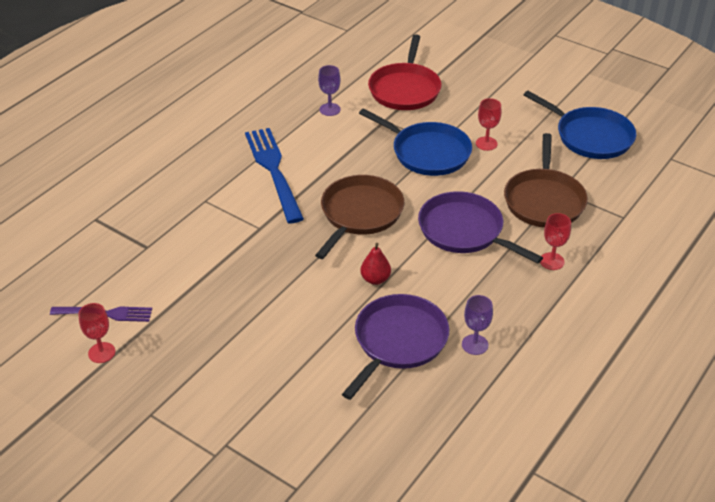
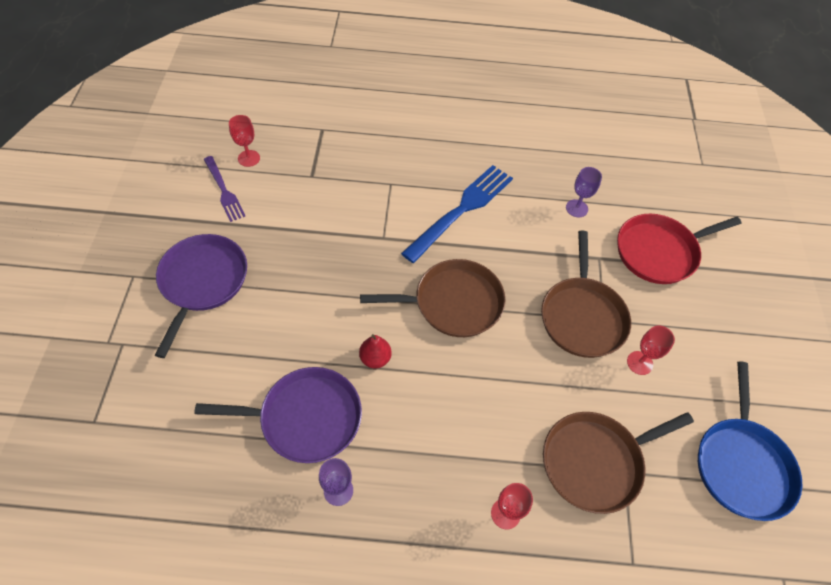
camera: 55 degrees right, 15 degrees up
red goblet [79,303,115,363] -> red goblet moved to [229,115,260,167]
blue pan [359,108,472,176] -> brown pan [541,230,631,358]
purple pan [418,191,543,264] -> purple pan moved to [155,234,247,358]

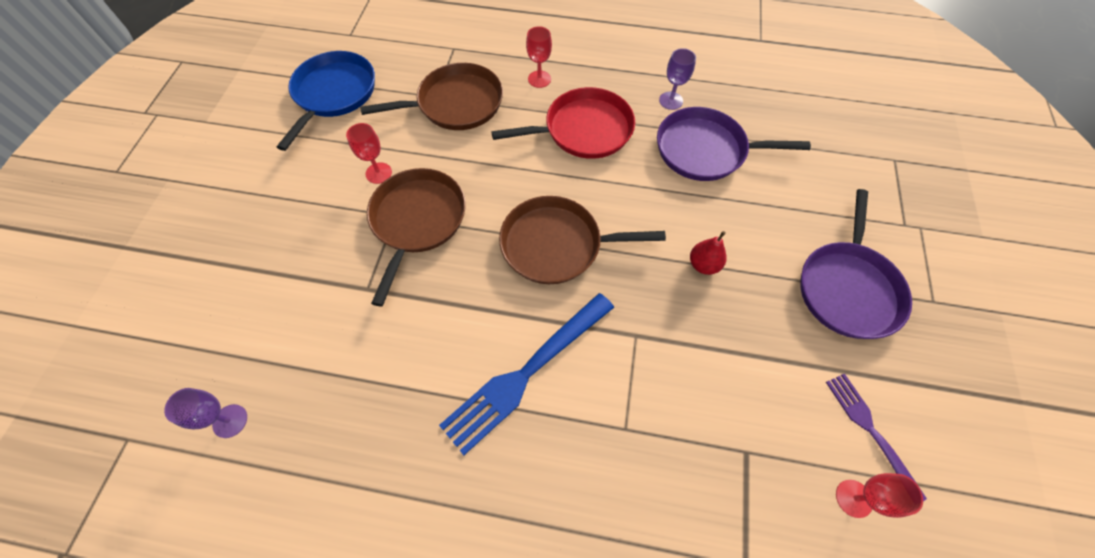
camera: 170 degrees left, 5 degrees up
red pear [359,334,392,368] -> red pear moved to [690,231,727,275]
purple goblet [566,167,602,217] -> purple goblet moved to [164,388,247,438]
red pan [617,214,742,284] -> red pan moved to [491,87,635,159]

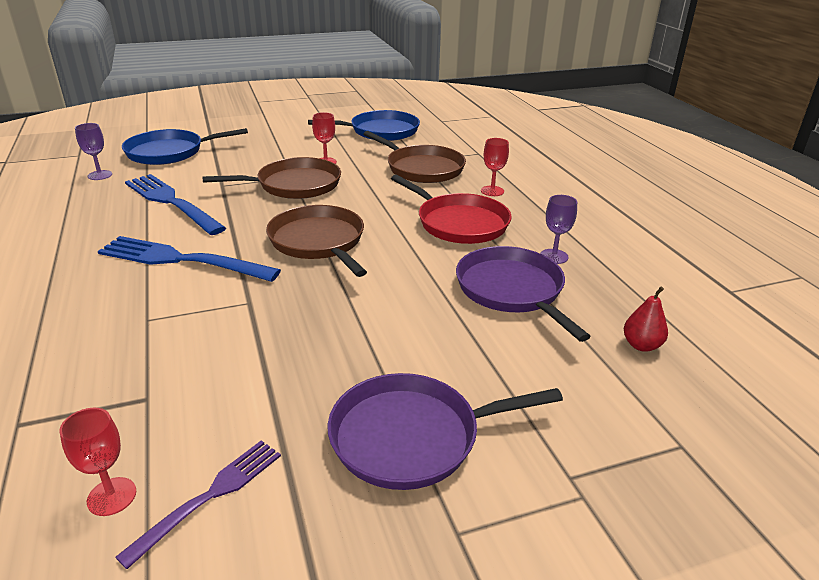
camera: 60 degrees right, 30 degrees down
red pear [690,231,727,275] -> red pear moved to [624,286,668,352]
none -> blue pan [122,128,248,165]
none -> blue fork [125,174,226,235]

